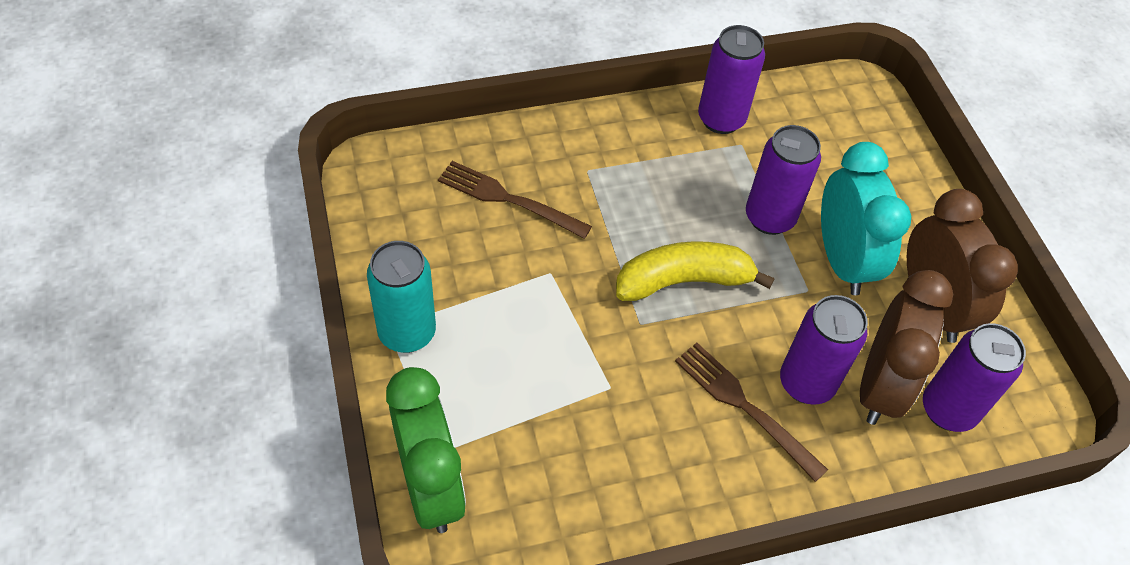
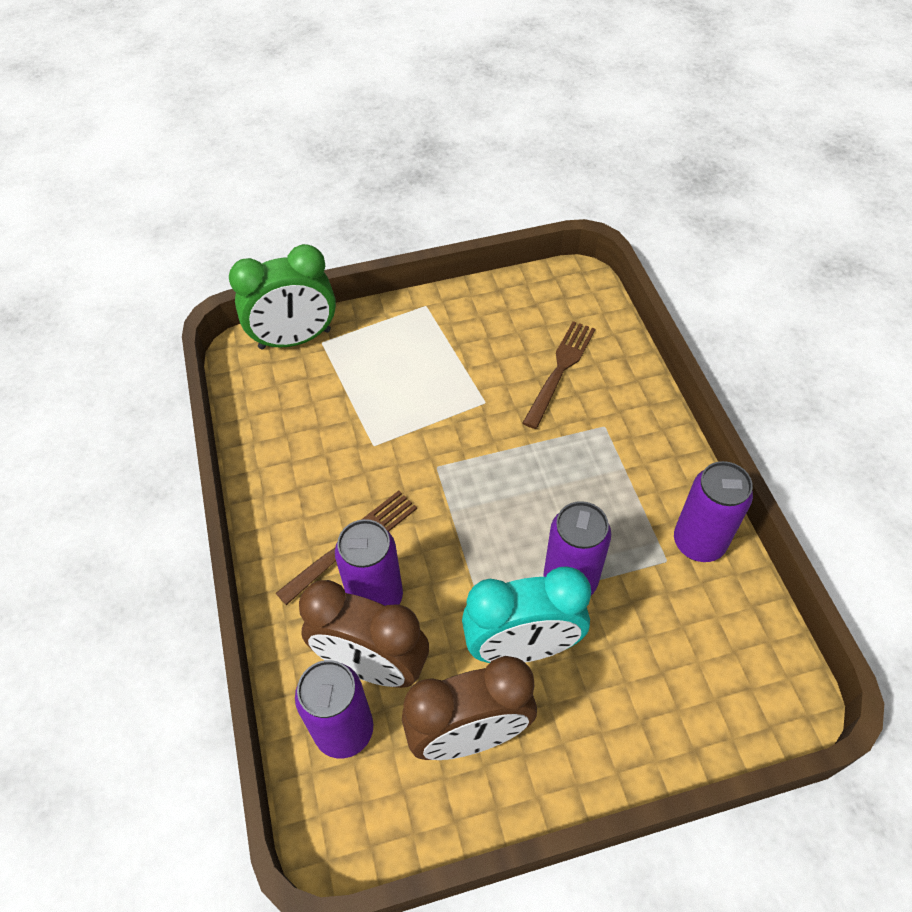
camera: 95 degrees right, 0 degrees up
turquoise can [367,241,436,353] -> none
yellow banana [616,241,775,301] -> none

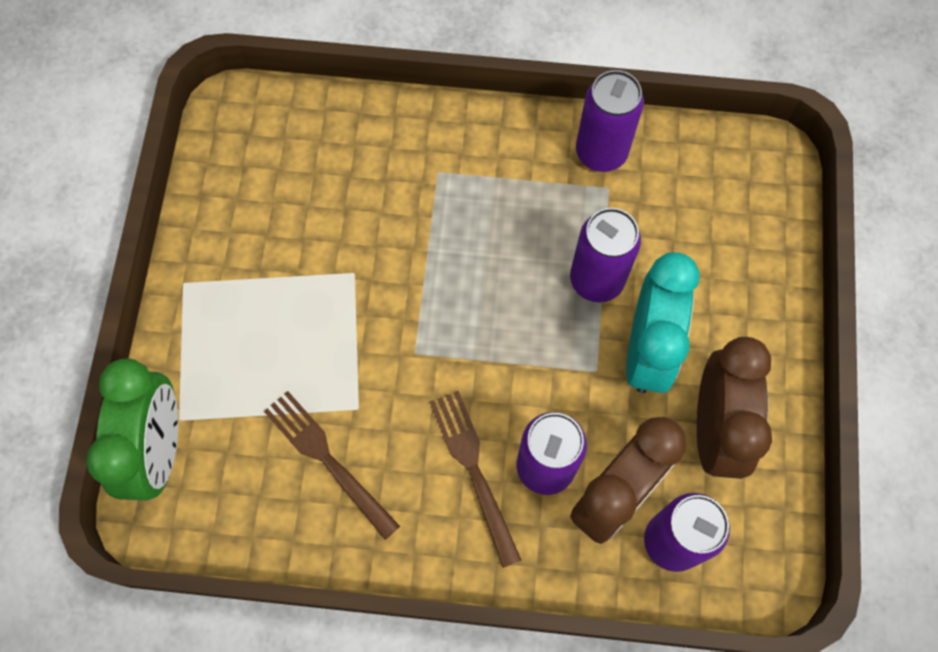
camera: 70 degrees left, 15 degrees up
brown fork [523,321,595,429] -> brown fork moved to [264,391,400,540]

